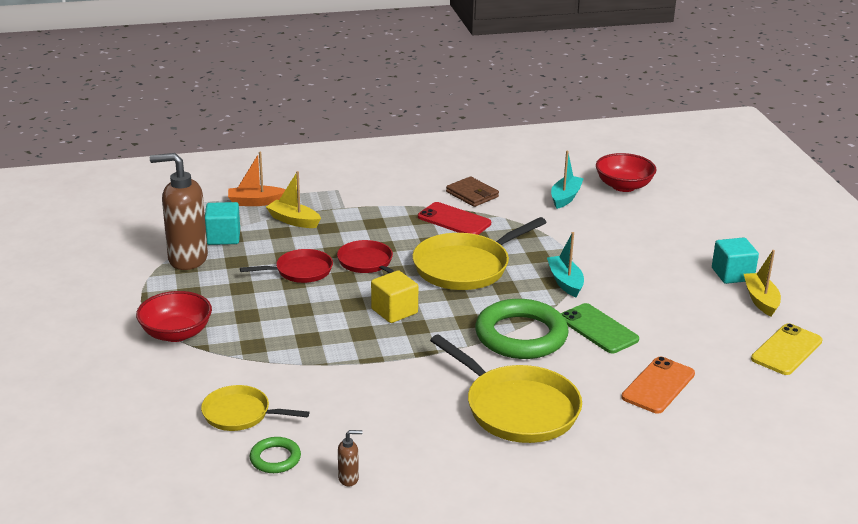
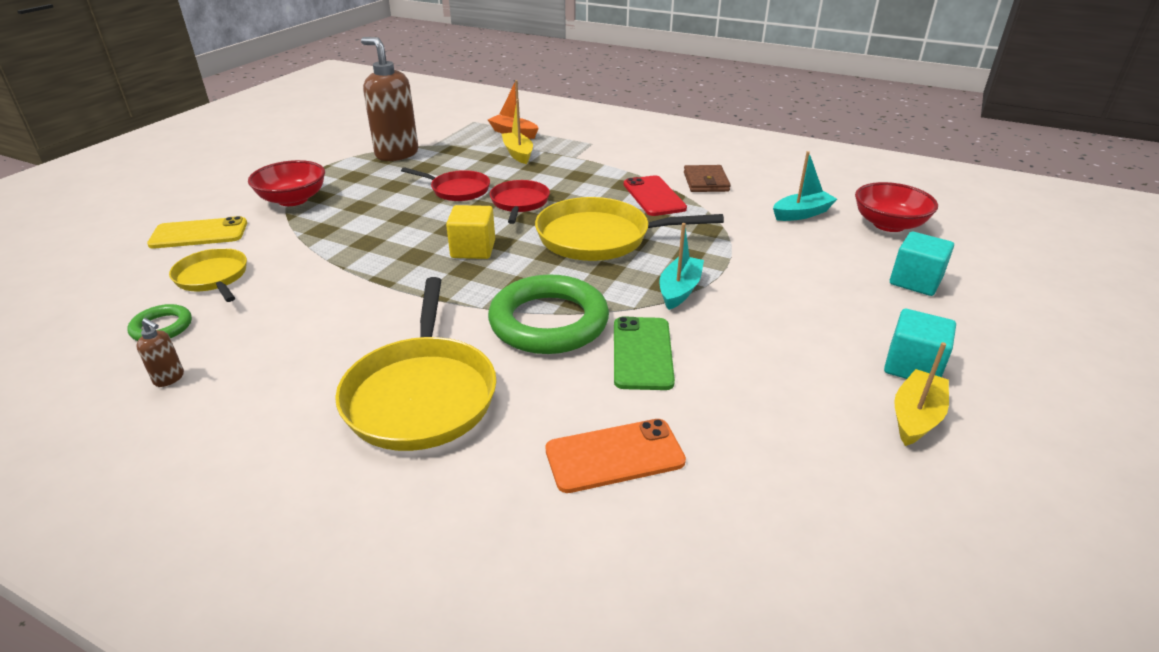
camera: 40 degrees right, 5 degrees up
turquoise cube [205,202,240,245] -> turquoise cube moved to [890,232,954,296]
yellow phone [751,323,823,375] -> yellow phone moved to [147,216,247,249]

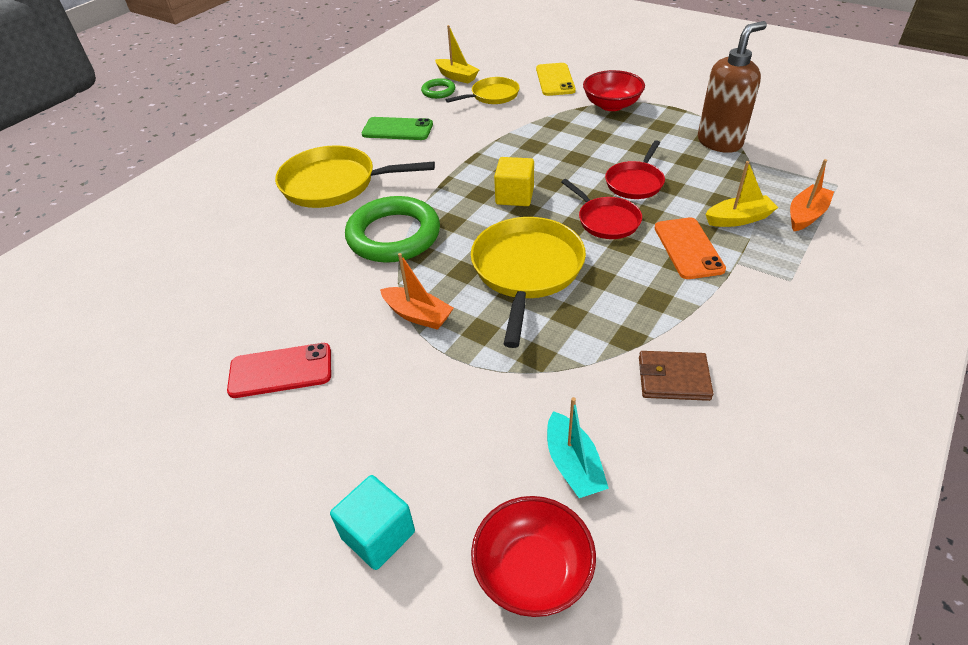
camera: 100 degrees right, 10 degrees up
brown soap dispenser [136,318,184,387] -> none
red pan [490,180,550,224] -> red pan turned 45 degrees clockwise [561,179,642,239]
orange phone [545,419,686,493] -> orange phone moved to [655,217,726,279]
green phone [614,317,675,390] -> green phone moved to [362,117,433,140]
red phone [624,175,687,216] -> red phone moved to [227,343,331,398]
turquoise boat [659,223,704,310] -> orange boat [380,253,454,330]
turquoise cube [884,309,956,379] -> none
yellow boat [894,342,949,446] -> yellow boat moved to [435,25,480,83]

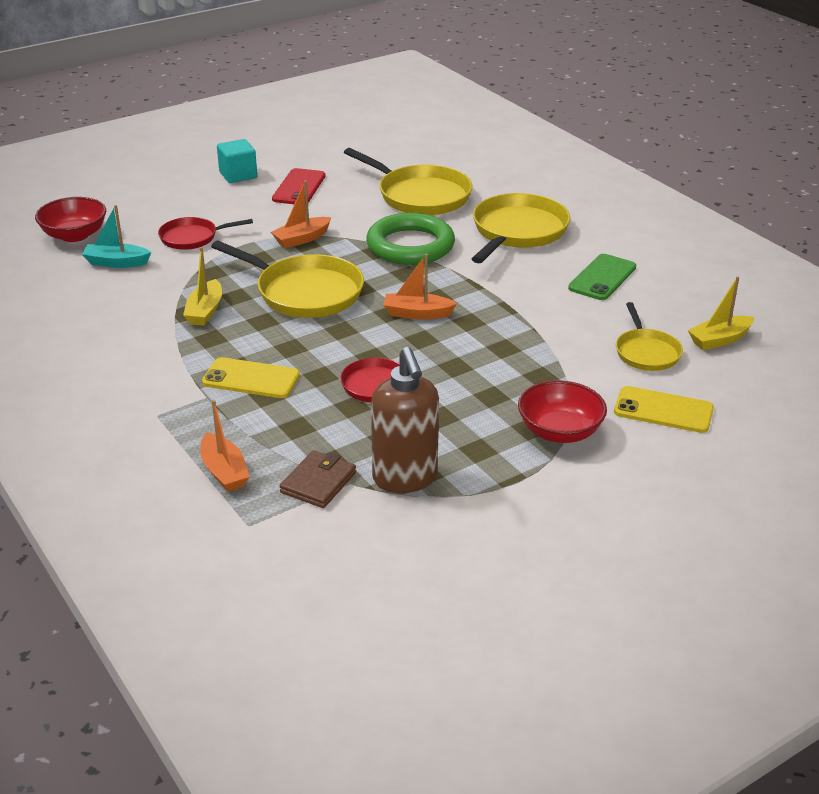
camera: 110 degrees right, 10 degrees down
turquoise cube [330,475,415,570] -> turquoise cube moved to [217,139,257,183]
green ring [421,78,455,99] -> none
yellow cube [494,157,534,206] -> orange boat [383,254,457,319]
red pan [561,179,642,239] -> red pan moved to [158,217,253,250]
brown wallet [639,351,713,401] -> brown wallet moved to [280,450,356,508]
orange phone [655,217,726,279] -> yellow phone [202,357,300,398]
yellow boat [705,161,778,227] -> yellow boat moved to [183,247,222,326]
none -> yellow pan [344,148,473,215]

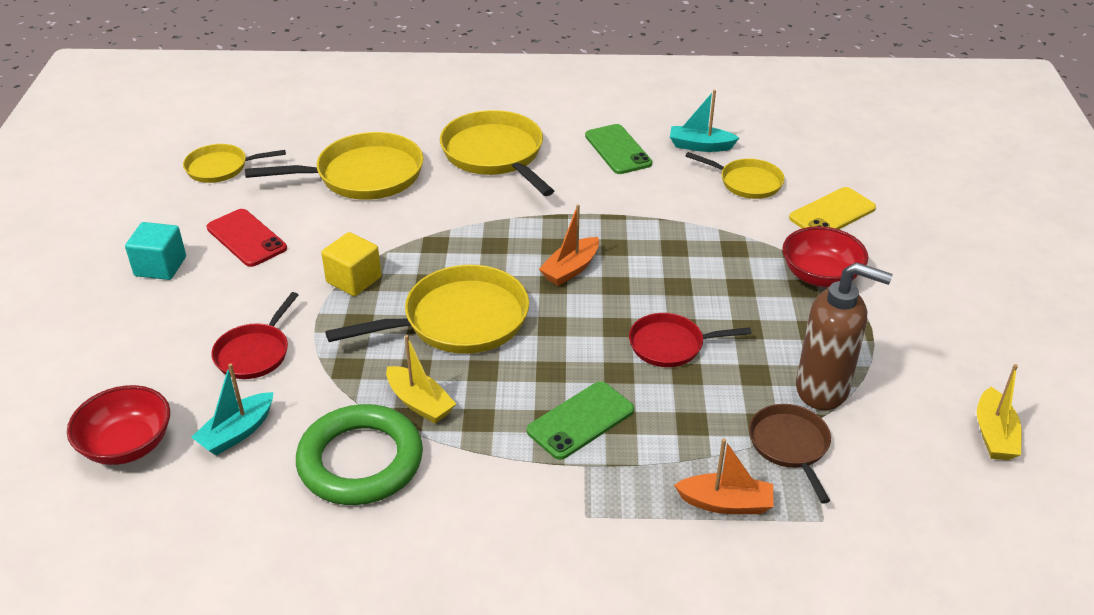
camera: 55 degrees left, 5 degrees up
yellow phone [202,357,300,398] -> green phone [527,381,634,460]
orange boat [271,180,332,248] -> yellow cube [321,232,381,296]
brown wallet [280,450,356,508] -> brown pan [749,404,831,504]
green ring [366,213,455,265] -> green ring moved to [296,404,423,505]
yellow boat [688,276,754,350] -> yellow boat moved to [977,364,1022,460]
none -> yellow pan [183,144,286,183]
none -> turquoise boat [670,90,739,152]

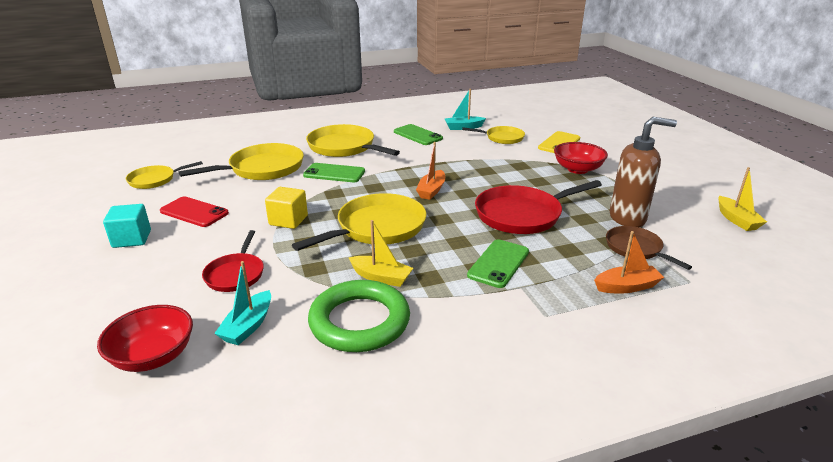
camera: 20 degrees left, 10 degrees down
red pan [629,313,752,367] -> red pan [475,180,602,234], size x1.71
none -> green phone [303,163,365,182]

